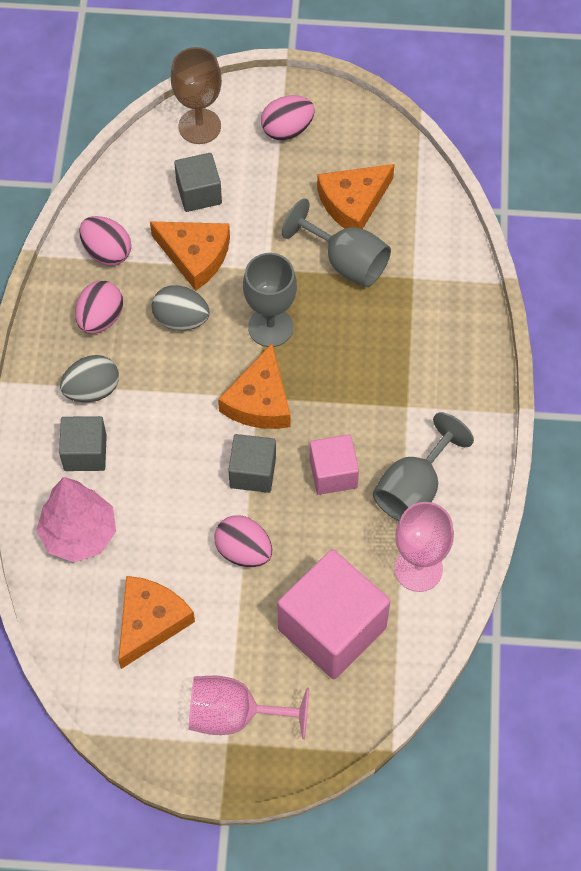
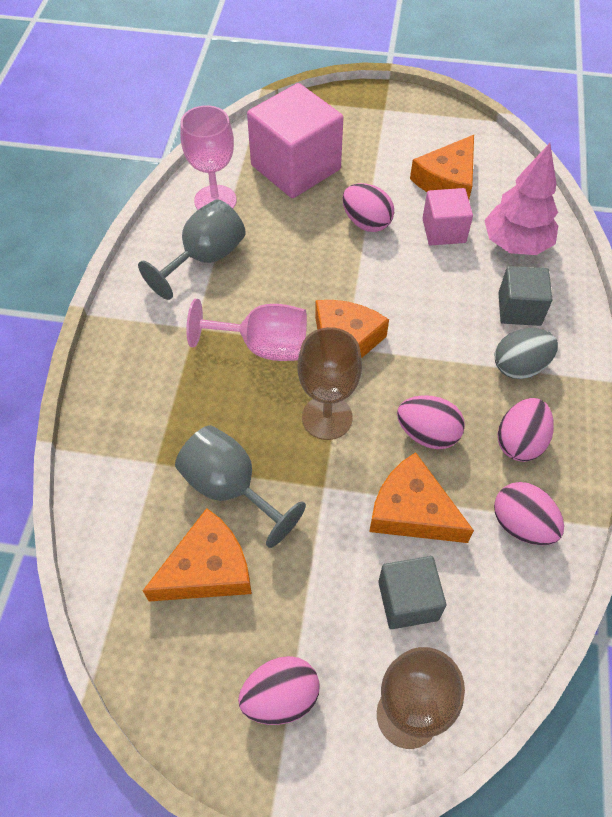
camera: 175 degrees left, 5 degrees down
grey egg [152,285,210,330] -> pink egg [397,395,465,449]
pink goblet [189,676,309,739] -> pink goblet moved to [186,299,307,361]
grey cube [228,434,276,493] -> none
grey goblet [243,253,297,347] -> brown goblet [297,327,362,440]
pink cube [309,435,359,495] -> pink cube moved to [422,188,473,246]

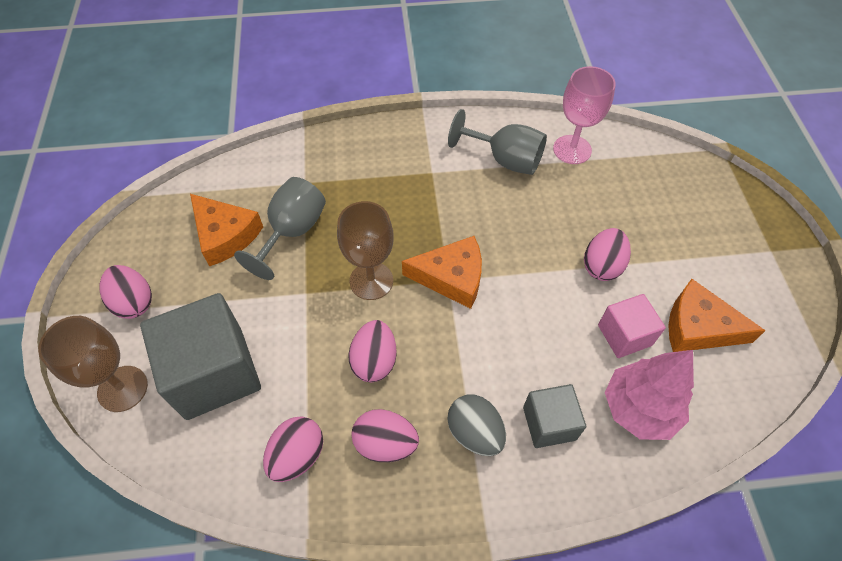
camera: 75 degrees right, 0 degrees up
pink goblet [186,299,307,361] -> none
pink cube [247,83,343,198] -> none
orange cheese [369,452,474,543] -> none
grey cube [378,556,447,629] -> grey cube [140,293,261,420], size x1.82

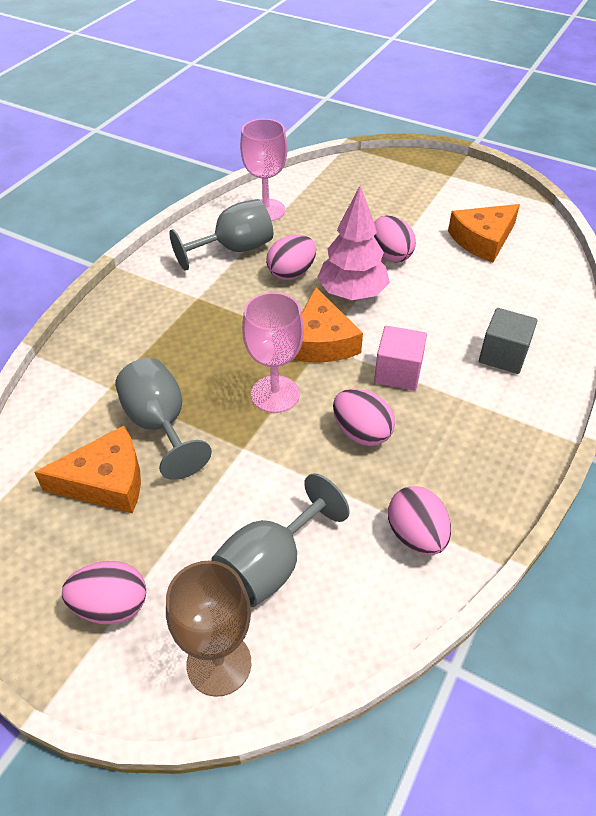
camera: 55 degrees left, 10 degrees down
grey cube [140,293,261,420] -> grey goblet [211,473,350,607]
brown goblet [337,201,394,300] -> pink goblet [242,292,304,413]
pink egg [351,409,419,462] -> pink egg moved to [266,234,316,280]
orange cheese [402,236,482,309] -> orange cheese turned 135 degrees clockwise [293,287,363,363]
grey egg [447,394,506,456] -> none
pink cube [598,294,666,358] -> pink cube moved to [374,326,427,391]
pink tree [605,350,694,440] -> pink tree moved to [317,185,390,300]

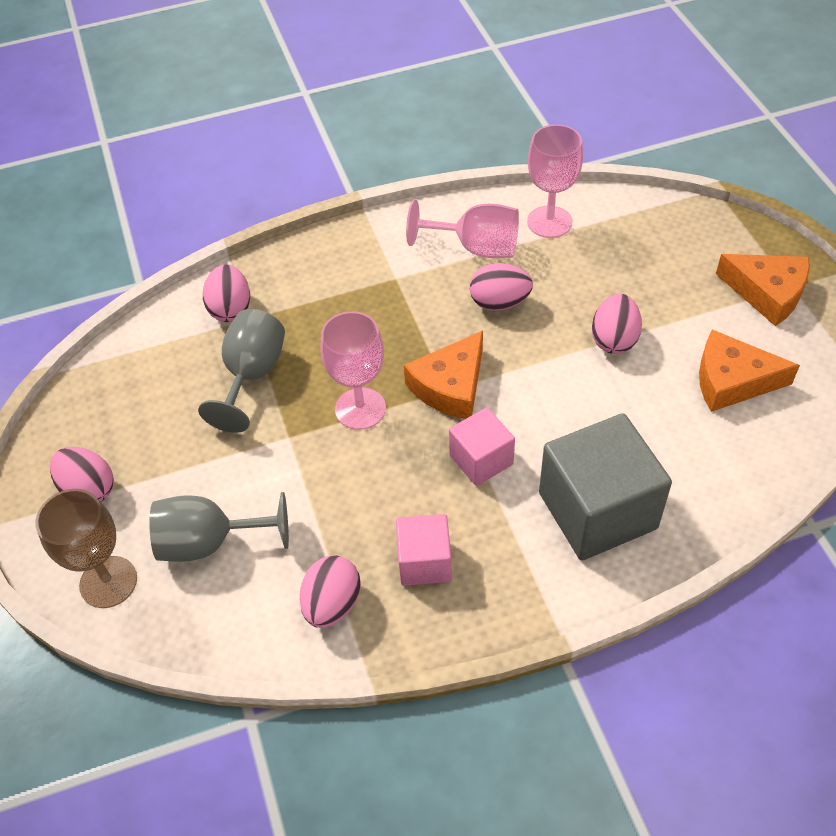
camera: 45 degrees right, 5 degrees up
orange cheese [35,426,141,513] -> orange cheese moved to [716,254,810,326]
grey goblet [169,199,273,271] -> pink goblet [406,200,519,258]
pink tree [317,185,390,300] -> none
pink egg [333,389,395,446] -> pink egg moved to [203,264,250,322]
grey cube [479,308,537,374] -> grey cube [539,413,672,560], size x1.82
none -> pink cube [396,514,452,586]

